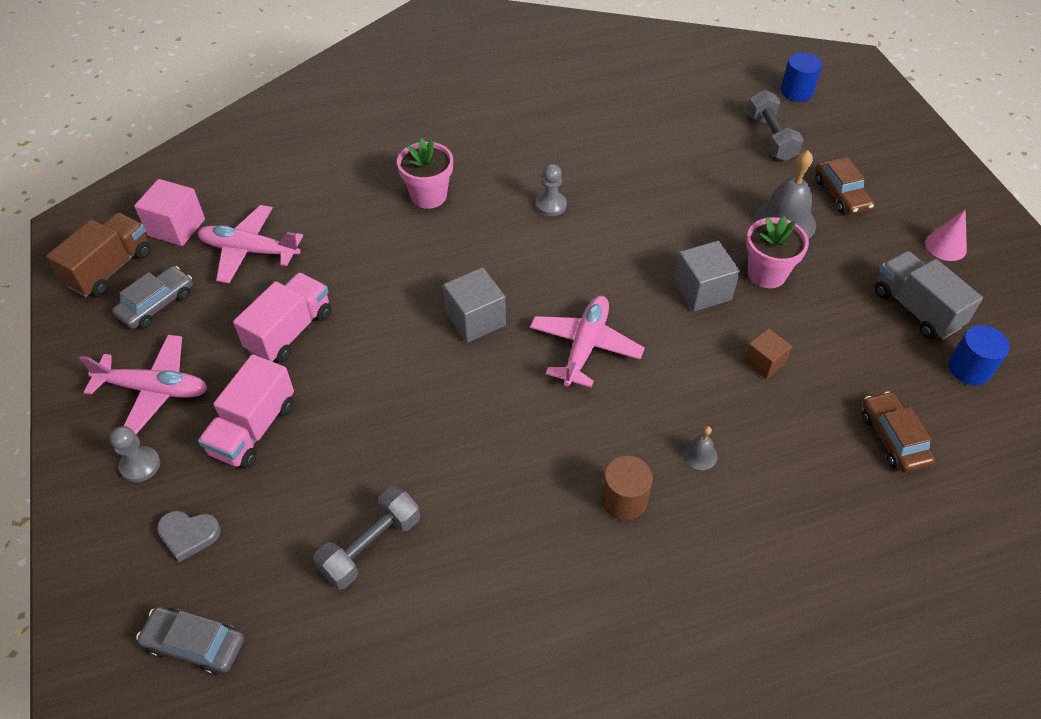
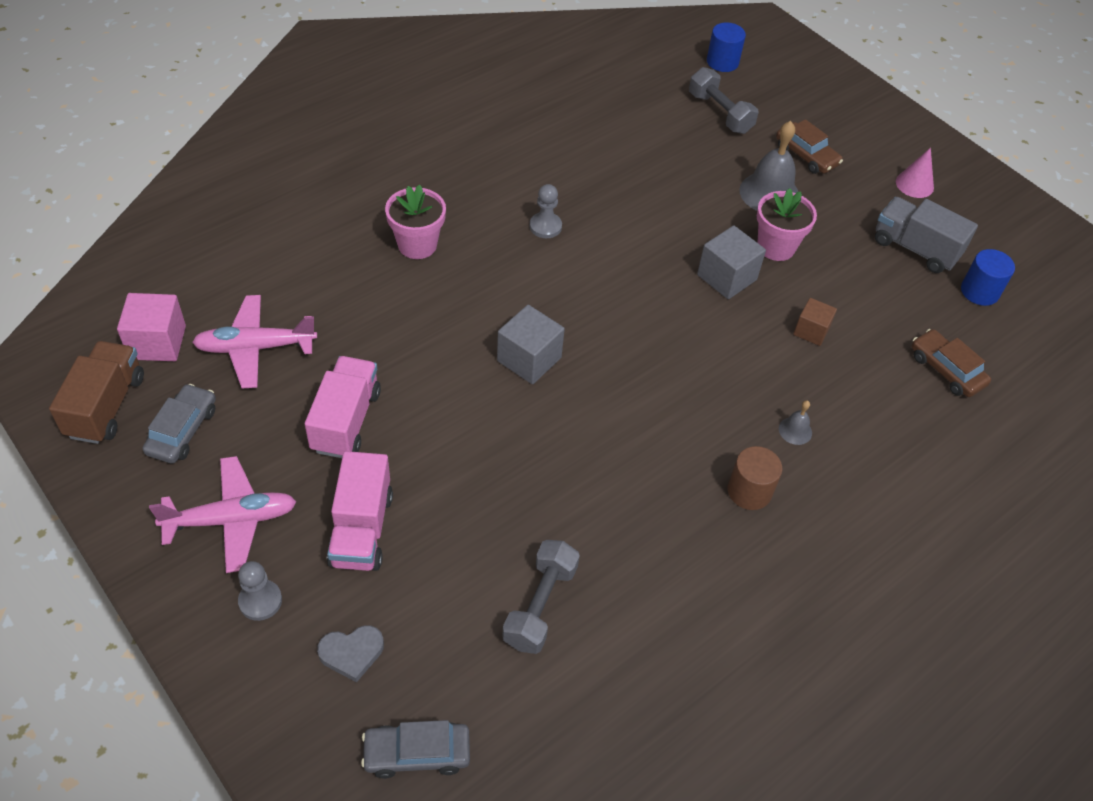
camera: 25 degrees left, 0 degrees up
pink plane [530,296,645,388] -> none

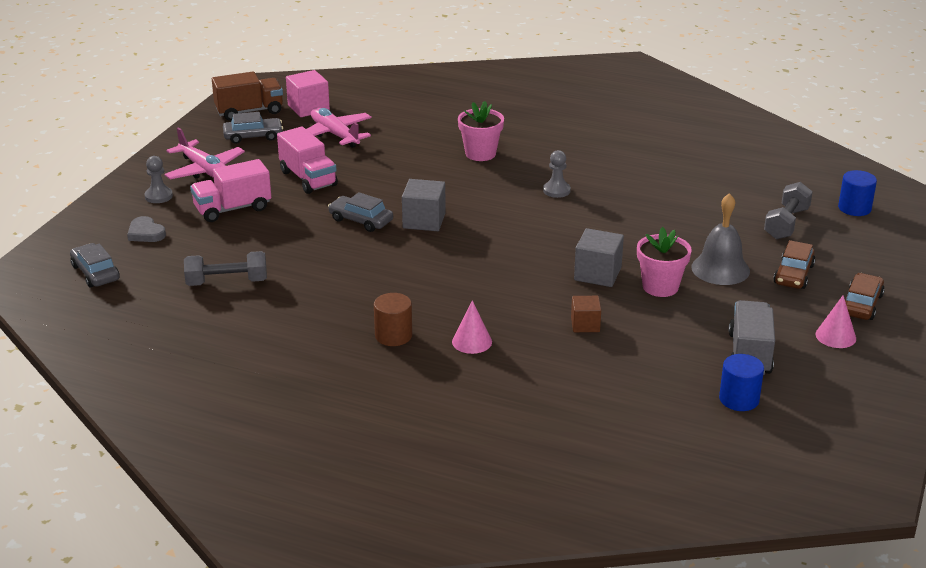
camera: 65 degrees right, 20 degrees down
pink truck [305,356,381,458] -> pink truck turned 75 degrees clockwise [277,126,338,194]
grey bell [779,400,812,445] -> pink cone [452,300,492,354]
brown car [911,329,991,397] -> brown car moved to [845,273,885,320]
none -> grey car [328,192,393,232]

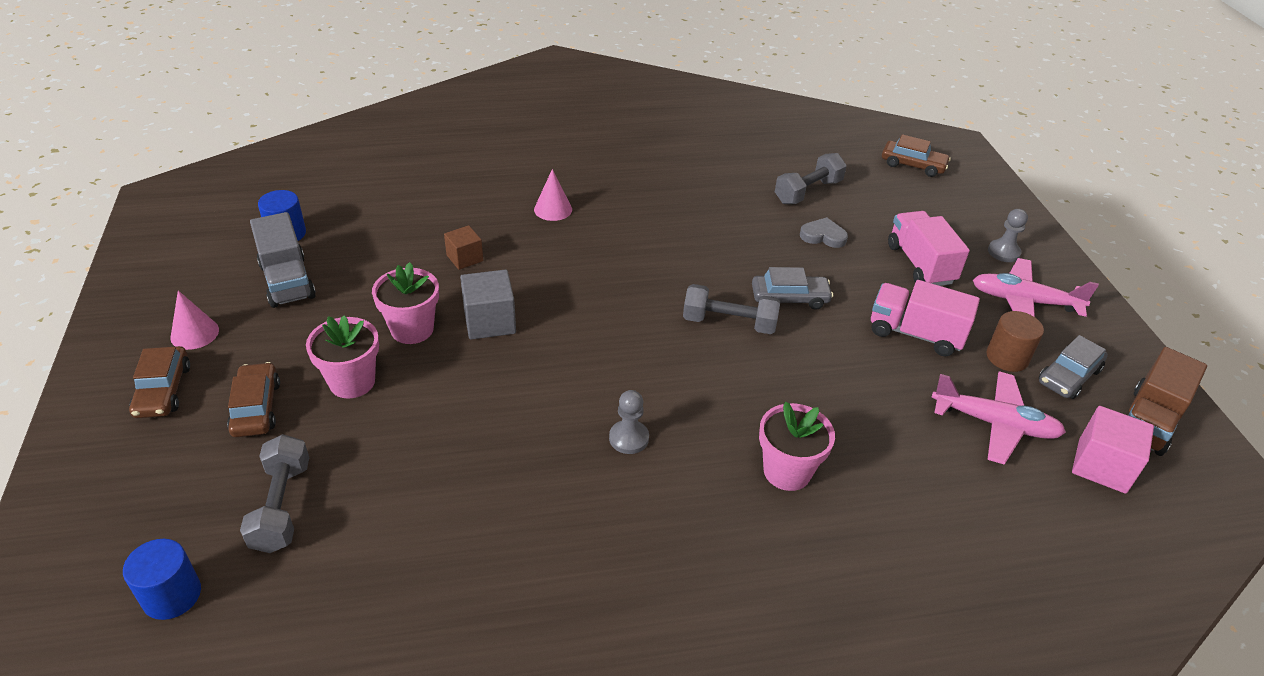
camera: 145 degrees right, 10 degrees up
grey car [70,243,120,288] -> brown car [882,134,951,177]
grey heart [127,216,166,242] -> grey heart moved to [800,217,848,248]
pink truck [190,159,271,222] -> pink truck turned 45 degrees counterclockwise [888,211,970,286]
brown cylinder [374,293,412,346] -> brown cylinder moved to [987,311,1044,372]
grey cube [402,179,446,231] -> grey dumbbell [683,284,780,334]
grey bell [691,193,750,285] -> pink flower pot [306,315,379,399]

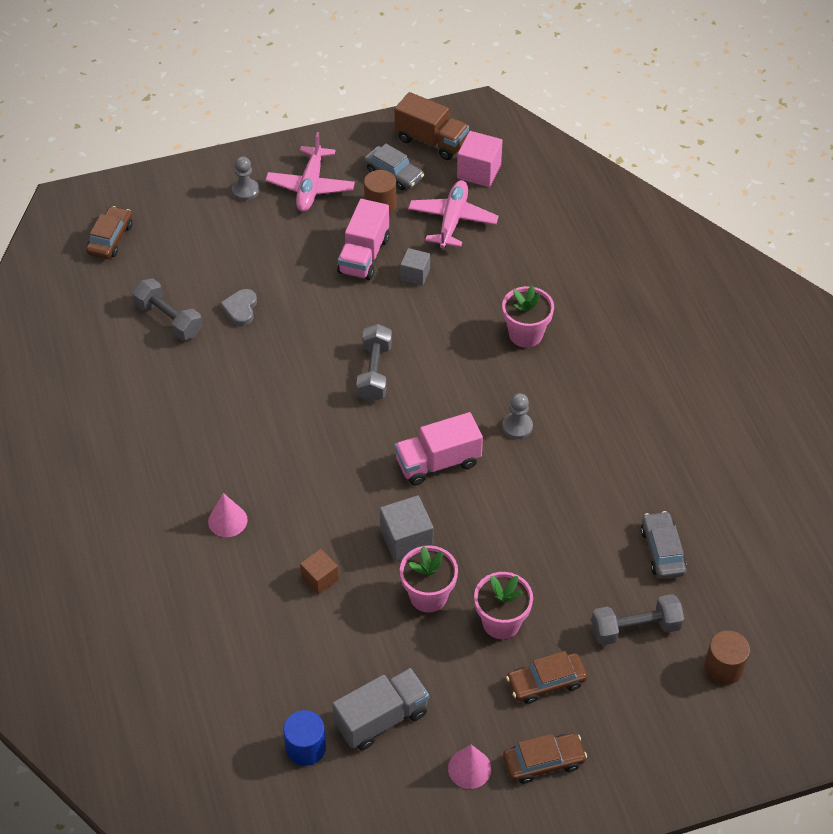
camera: 95 degrees left, 10 degrees up
blue cylinder [123,539,201,620] -> brown cylinder [704,630,750,685]
grey car [752,267,833,310] -> grey car moved to [641,511,687,579]
pink truck [888,211,970,286] -> pink truck moved to [395,412,483,485]
none -> grey cube [400,248,430,286]

